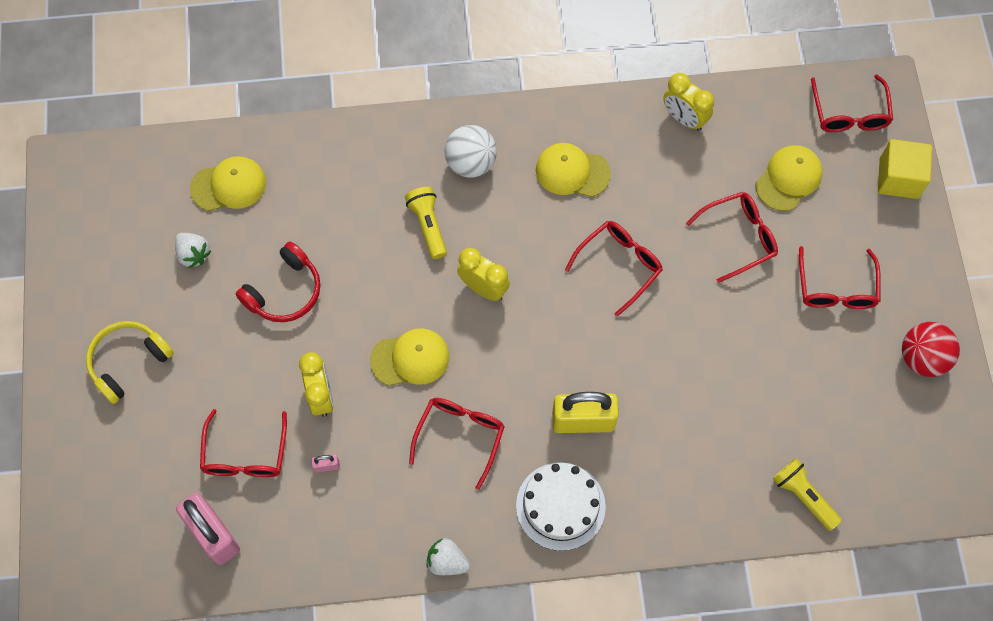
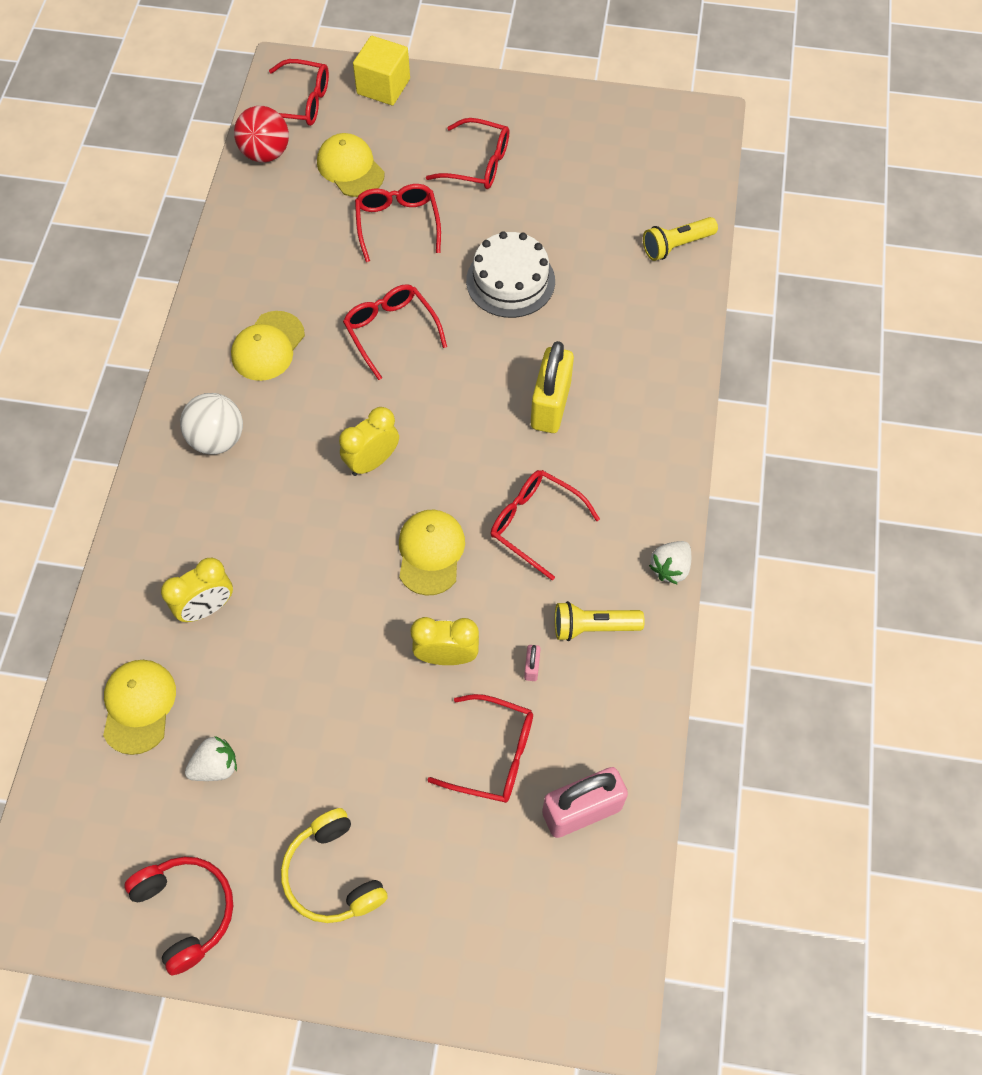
camera: 75 degrees left, 5 degrees down
red headphones [236,242,321,322] -> red headphones moved to [124,857,233,975]
yellow flashlight [405,187,447,259] -> yellow flashlight moved to [555,601,645,641]
white cake [516,462,606,551] -> white cake moved to [466,231,555,318]
yellow clock [663,73,714,131] -> yellow clock moved to [161,558,233,622]
red ball [902,322,960,377] -> red ball moved to [234,106,289,162]

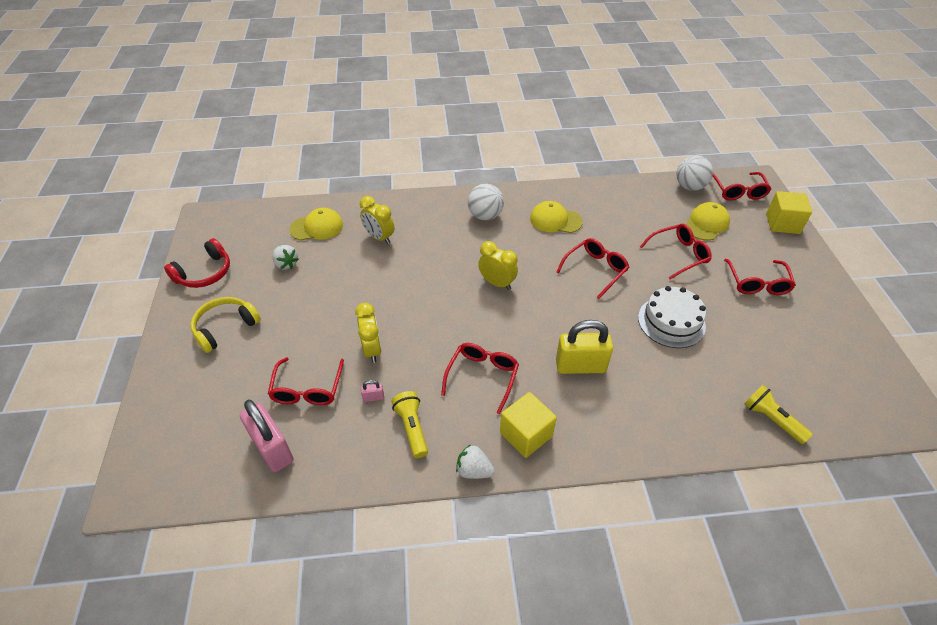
camera: 75 degrees right, 15 degrees down
red ball [234,106,289,162] -> white ball [677,155,713,191]
yellow cap [399,510,465,596] -> none
none -> yellow cube [500,392,557,458]

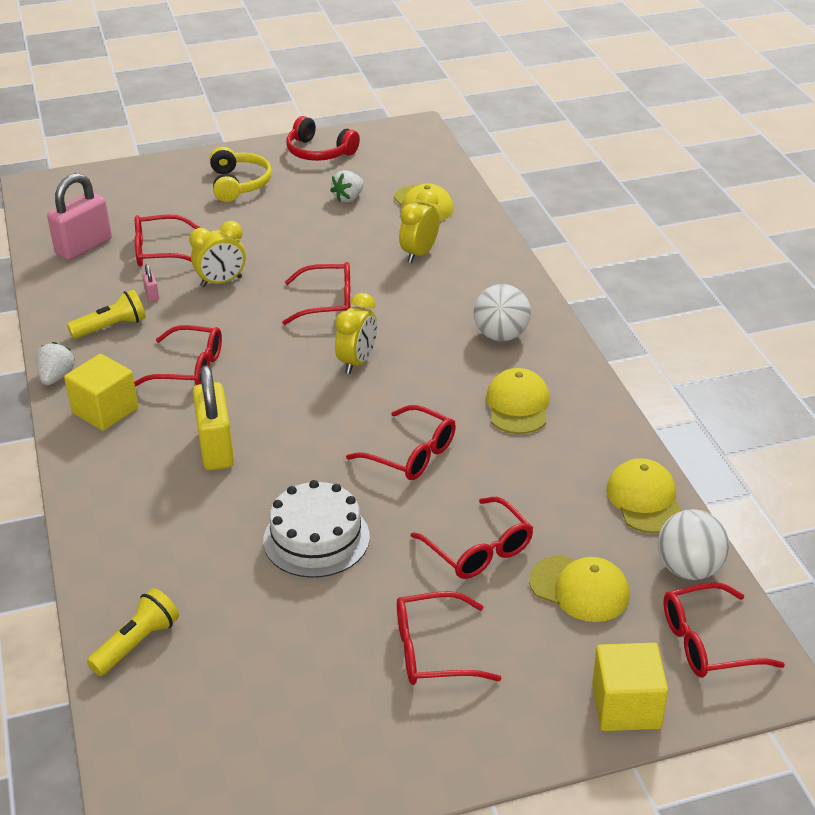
camera: 80 degrees right, 10 degrees down
yellow headphones [191,297,261,353] -> yellow headphones turned 45 degrees clockwise [210,147,272,202]
none -> red glasses [282,262,350,325]
none -> yellow cap [606,458,682,533]

